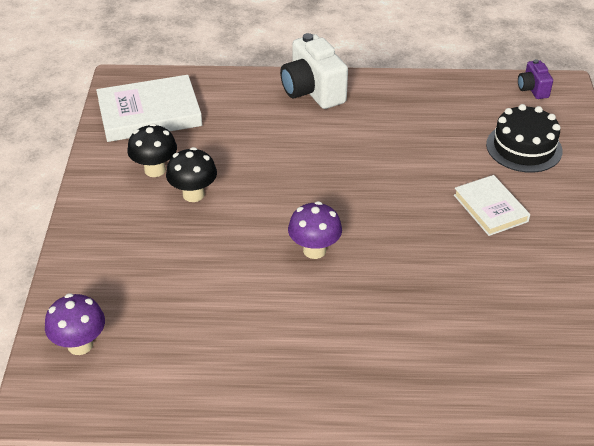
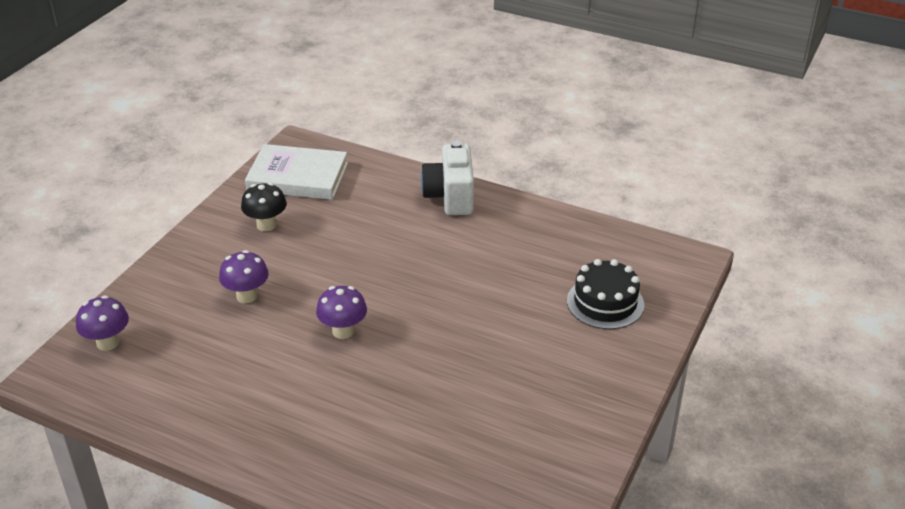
camera: 25 degrees right, 5 degrees down
black mushroom [166,147,217,202] -> none
white book [454,175,530,236] -> none
purple camera [518,59,553,99] -> none
none -> purple mushroom [219,250,269,303]

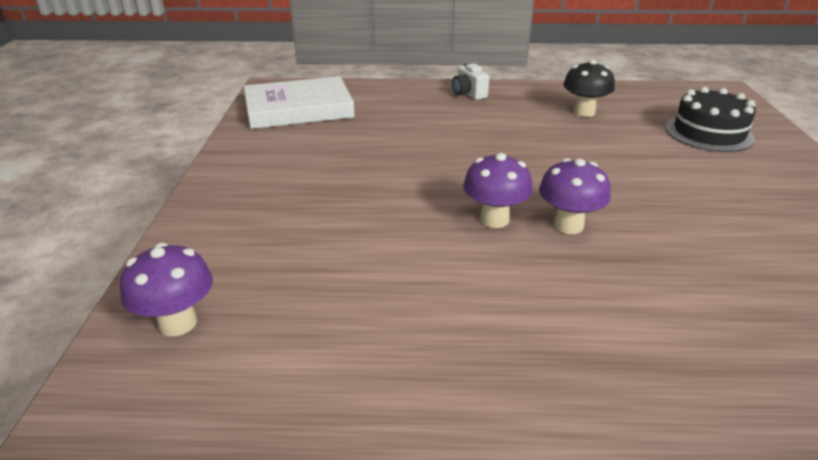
camera: 25 degrees left, 5 degrees down
purple mushroom [219,250,269,303] -> purple mushroom moved to [539,158,611,234]
black mushroom [241,183,287,231] -> black mushroom moved to [563,60,615,117]
white camera [421,141,474,215] -> white camera [452,63,489,100], size x0.52

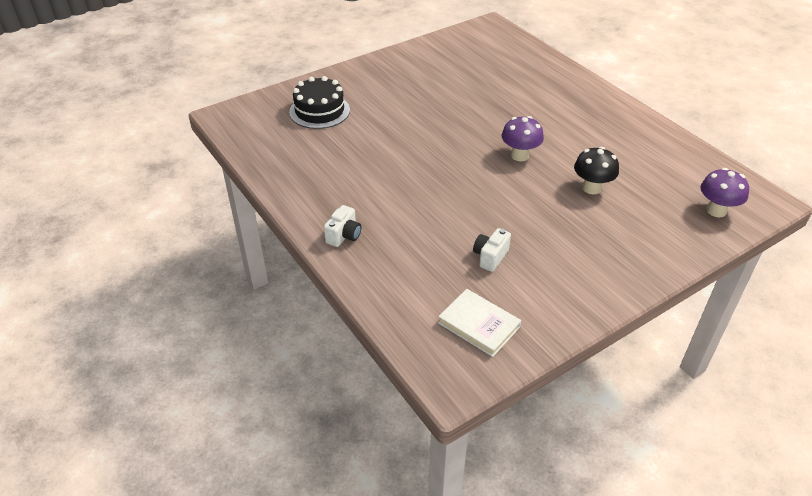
camera: 125 degrees left, 10 degrees up
white book [244,76,355,129] -> white book [438,289,521,357], size x0.62
purple mushroom [539,158,611,234] -> none
black mushroom [563,60,615,117] -> black mushroom moved to [574,147,619,194]
none -> white camera [473,228,511,272]

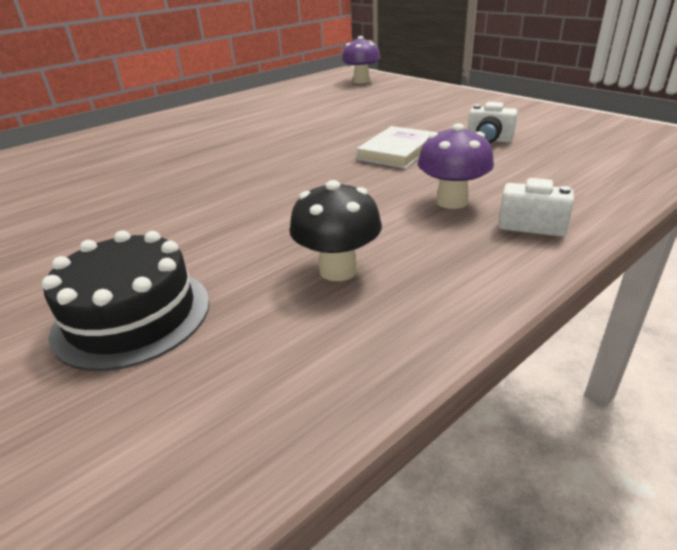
camera: 95 degrees left, 10 degrees down
white book [438,289,521,357] -> white book moved to [356,126,437,169]
purple mushroom [502,116,544,161] -> purple mushroom moved to [418,123,494,209]
black mushroom [574,147,619,194] -> black mushroom moved to [289,180,382,281]

